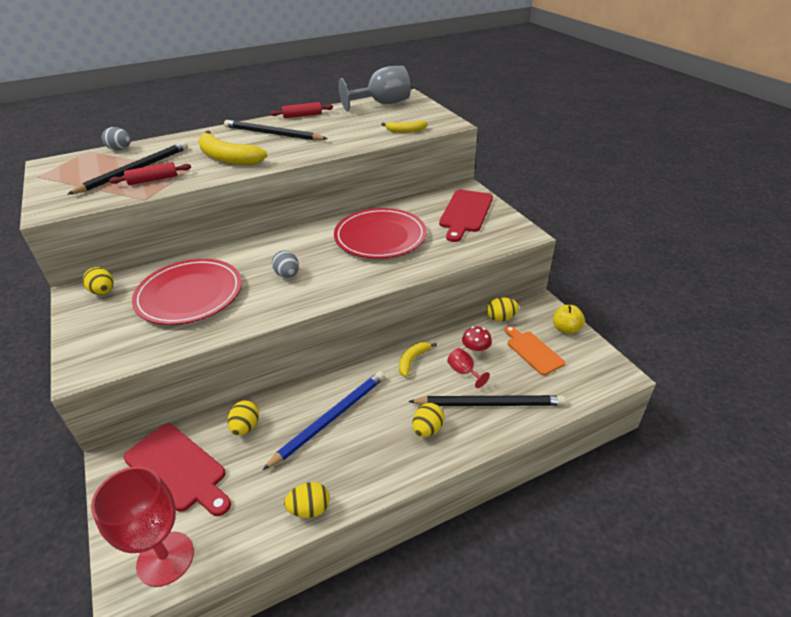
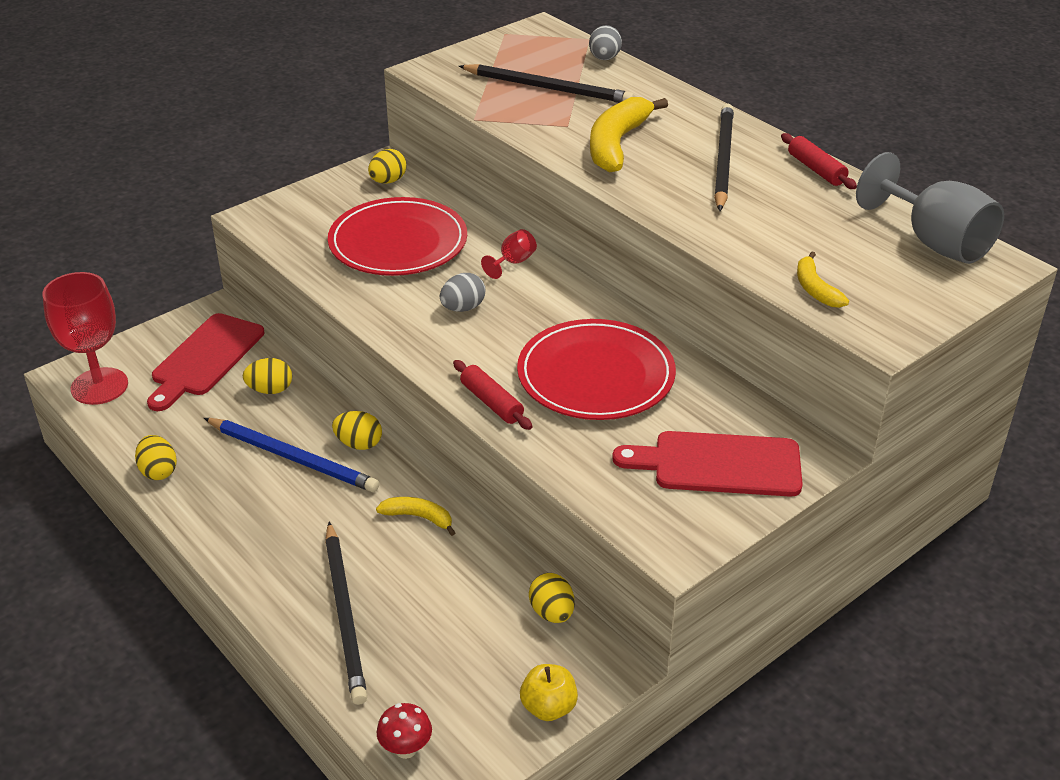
camera: 75 degrees right, 0 degrees up
red rolling pin [109,162,191,185] -> red rolling pin moved to [453,360,532,430]
yellow egg [412,403,444,437] -> yellow egg moved to [332,411,382,450]
red goblet [447,348,490,388] -> red goblet moved to [481,229,537,279]
red mushroom [462,327,492,357] -> red mushroom moved to [377,703,432,759]
orange cutting board [504,326,565,375] -> none

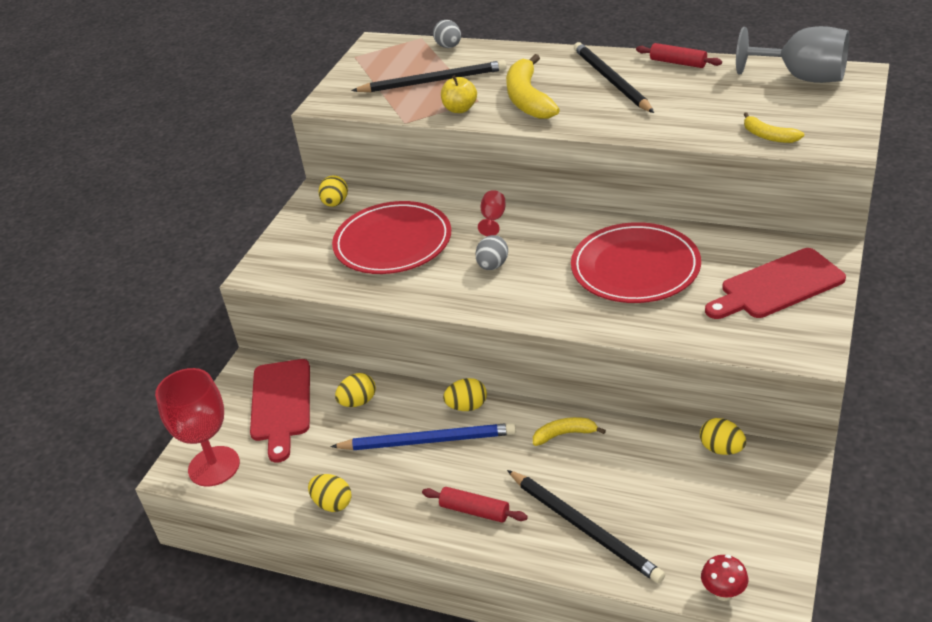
camera: 25 degrees left, 0 degrees up
red rolling pin [453,360,532,430] -> red rolling pin moved to [422,487,528,523]
yellow apple [520,664,578,721] -> yellow apple moved to [441,75,477,113]

